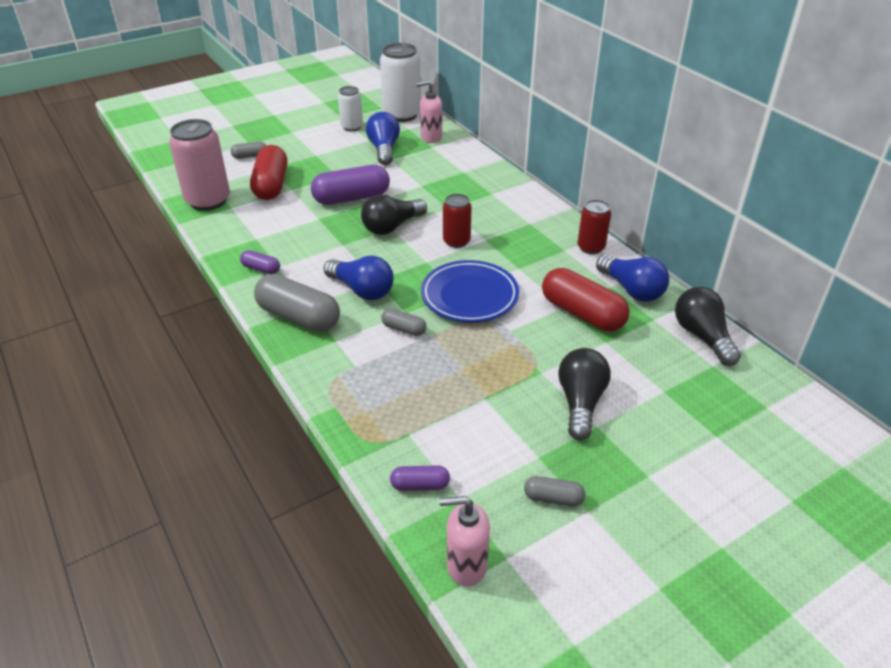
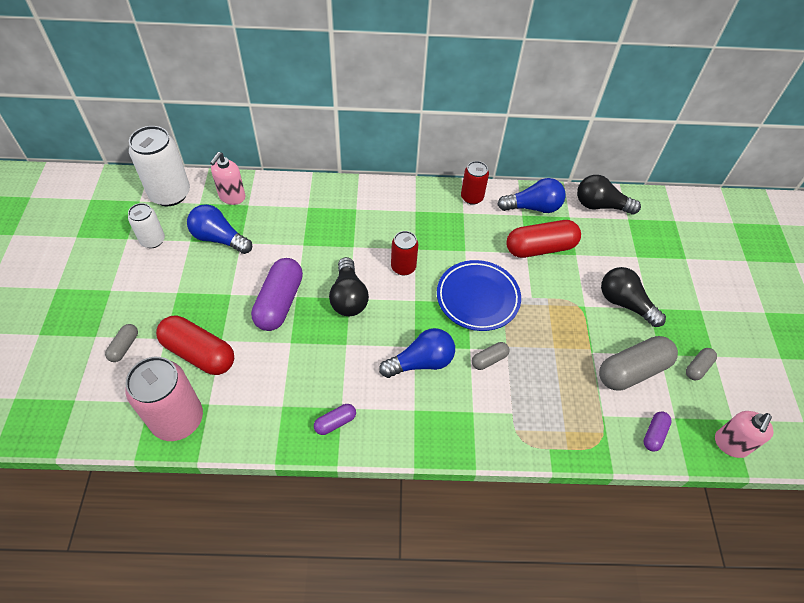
camera: 60 degrees left, 15 degrees up
grey capsule [254,274,340,332] -> grey capsule moved to [599,336,678,391]

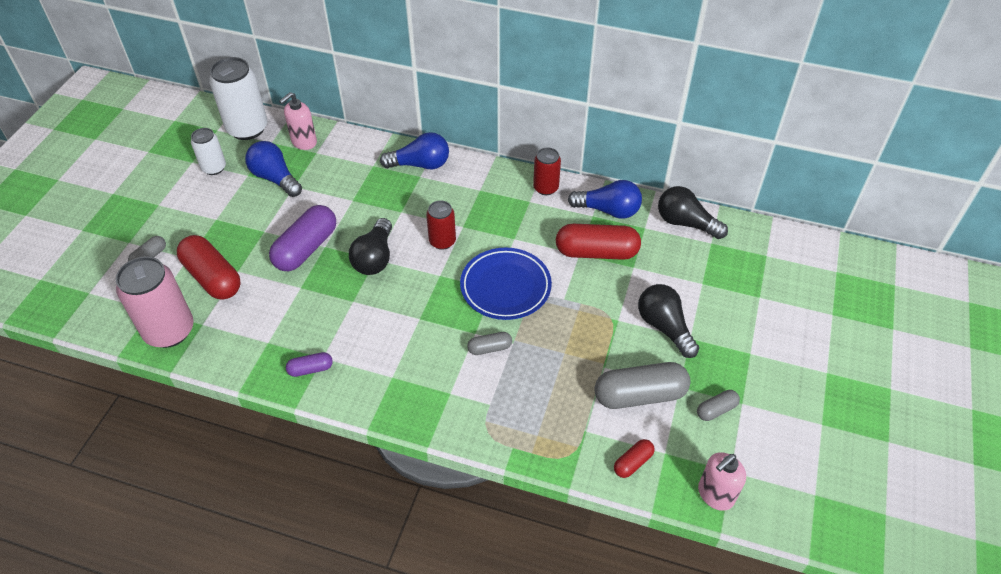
camera: 20 degrees right, 5 degrees down
blue light bulb [379,328,455,378] -> blue light bulb moved to [380,132,449,169]
purple capsule [643,411,672,452] -> red capsule [614,439,655,478]

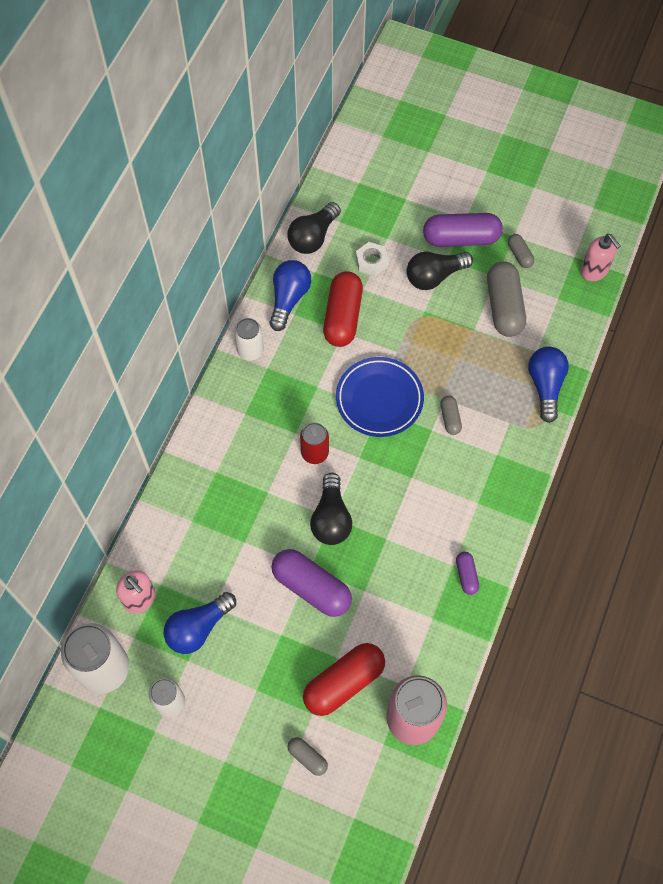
camera: 85 degrees left, 15 degrees up
black light bulb [349,218,392,275] -> black light bulb turned 75 degrees clockwise [310,473,352,545]
blue light bulb [380,132,449,169] -> blue light bulb moved to [528,346,569,423]
red can [533,147,561,195] -> white can [234,318,264,361]
red capsule [614,439,655,478] -> none
none -> white nut [356,242,389,276]
none -> purple capsule [423,213,503,247]

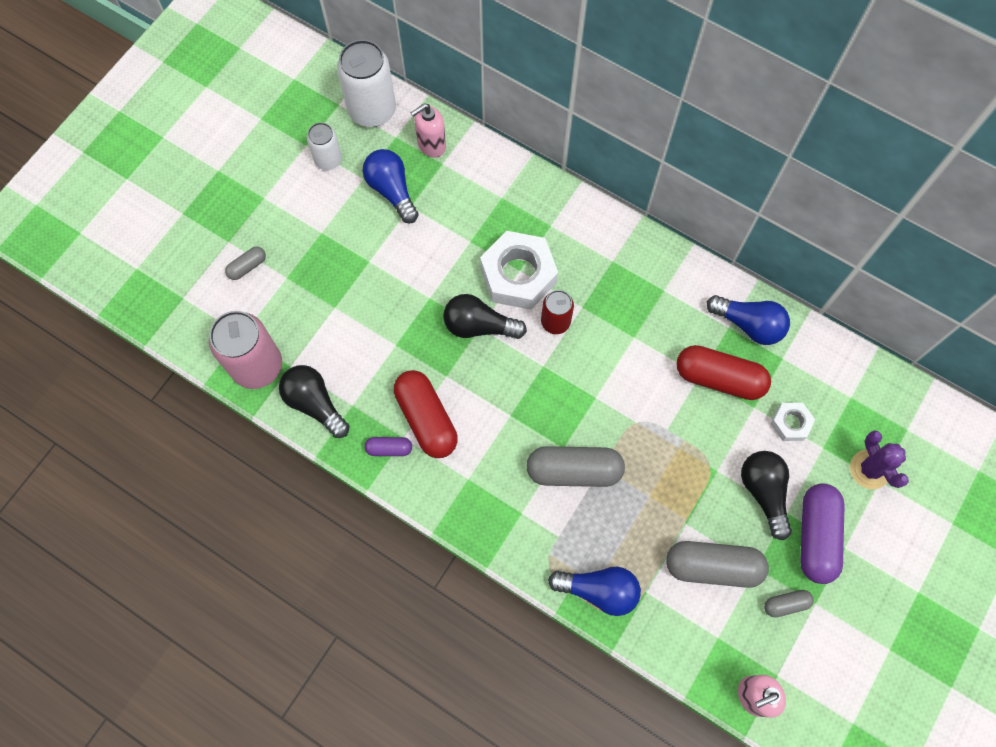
camera: 100 degrees right, 5 degrees up
white can [234,318,264,361] -> none
purple capsule [272,549,352,617] -> none
black light bulb [287,202,341,254] -> black light bulb moved to [279,365,349,438]
red capsule [303,643,385,716] -> red capsule moved to [394,370,458,458]
blue plate [336,357,424,437] -> none
grey capsule [440,396,462,435] -> grey capsule [526,446,625,487], size x2.03
none -> white nut [480,231,558,310]
none -> purple cactus [850,430,909,489]

